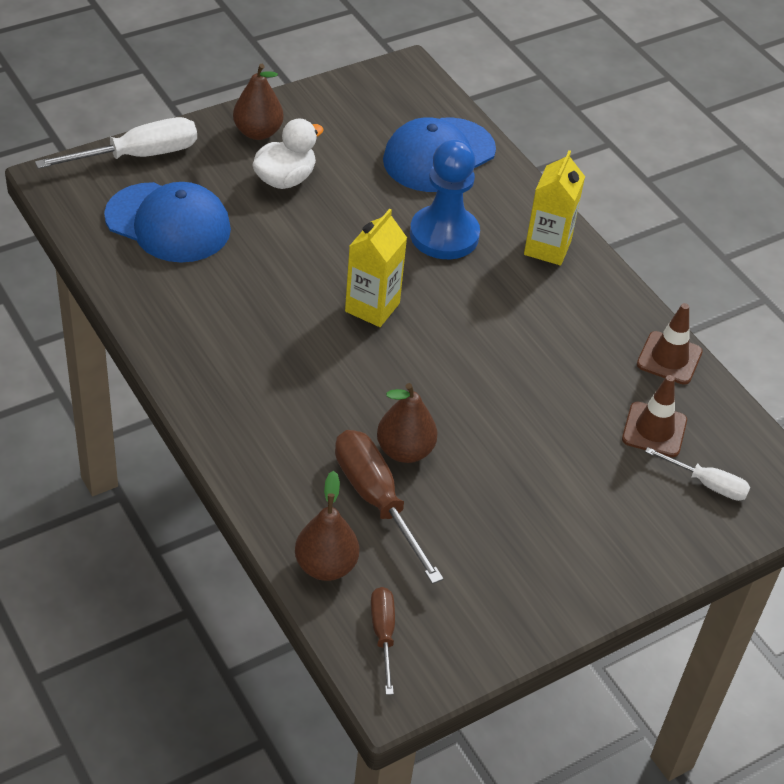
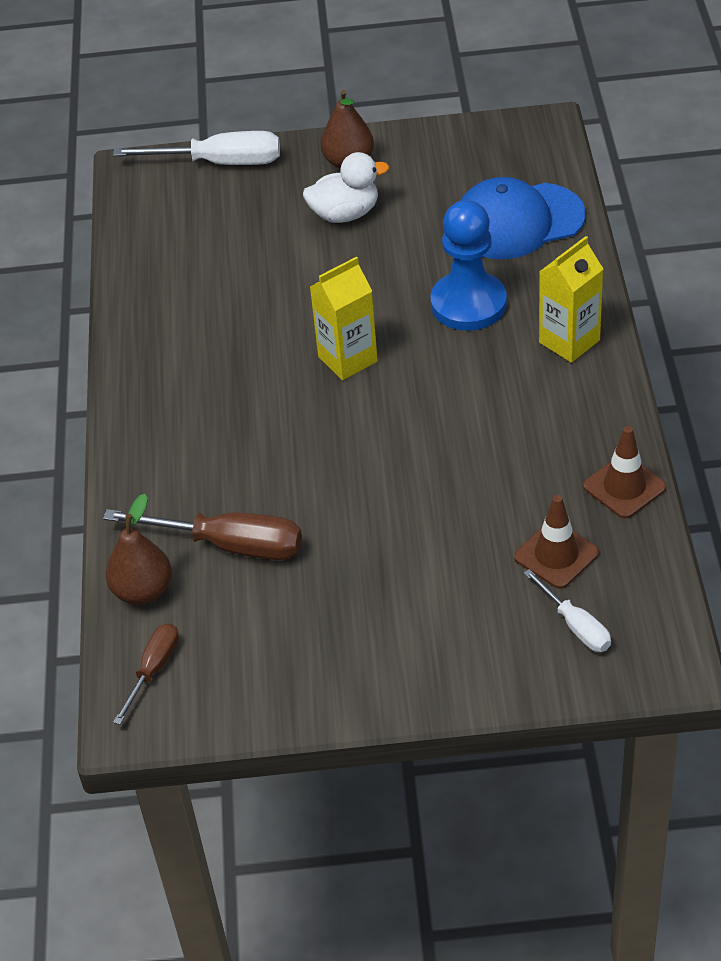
camera: 35 degrees right, 0 degrees up
blue cap [104,182,231,263] -> none
brown screwdriver [335,430,444,584] -> brown screwdriver turned 105 degrees clockwise [103,509,302,560]
brown pear [377,383,437,463] -> none

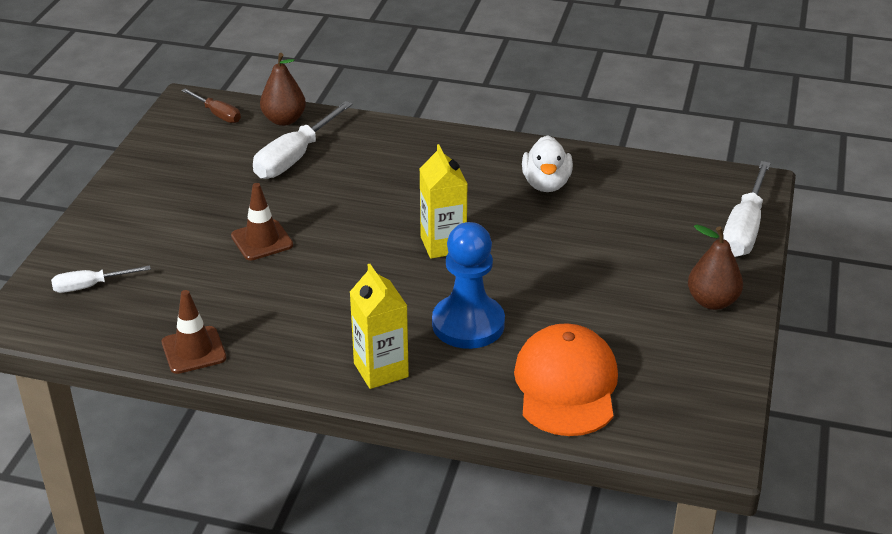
camera: 105 degrees right, 10 degrees down
brown screwdriver [103,509,302,560] -> white screwdriver [253,101,353,179]
white duck [303,152,389,223] -> white duck moved to [522,135,573,192]
blue cap [460,177,586,259] -> orange cap [514,323,618,436]
brown traffic cone [514,495,599,589] -> brown traffic cone moved to [231,183,293,260]

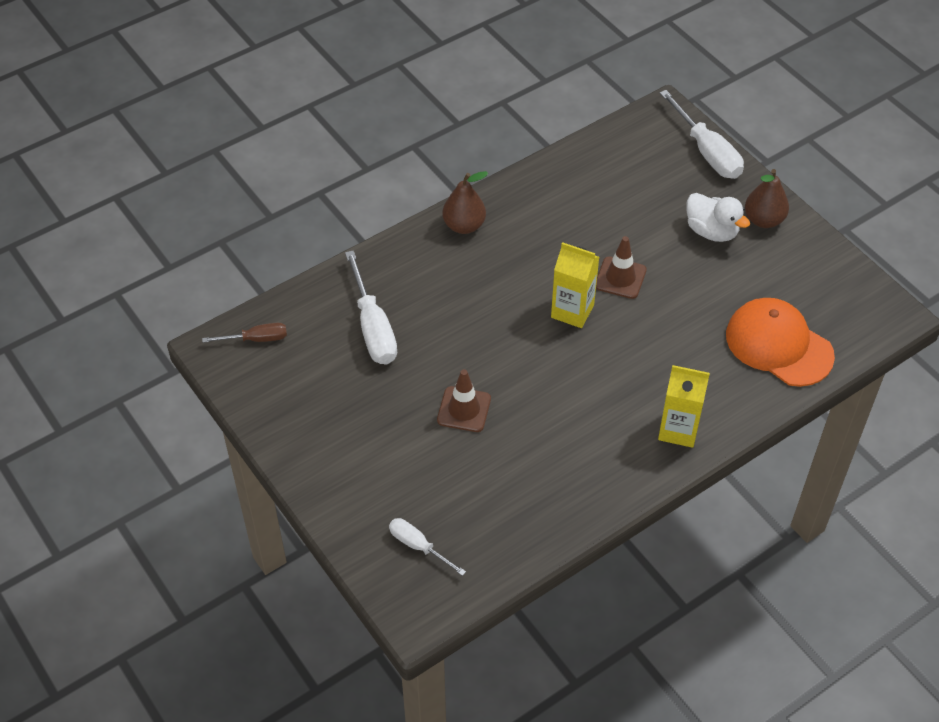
camera: 50 degrees left, 15 degrees up
white screwdriver [51,265,151,293] -> white screwdriver turned 105 degrees clockwise [389,518,466,576]
brown traffic cone [162,290,227,374] -> brown traffic cone moved to [596,236,647,299]
brown pear [260,53,306,126] -> brown pear moved to [442,171,488,234]
blue pawn [432,222,505,349] -> none
white duck [522,135,573,192] -> white duck moved to [686,193,750,242]

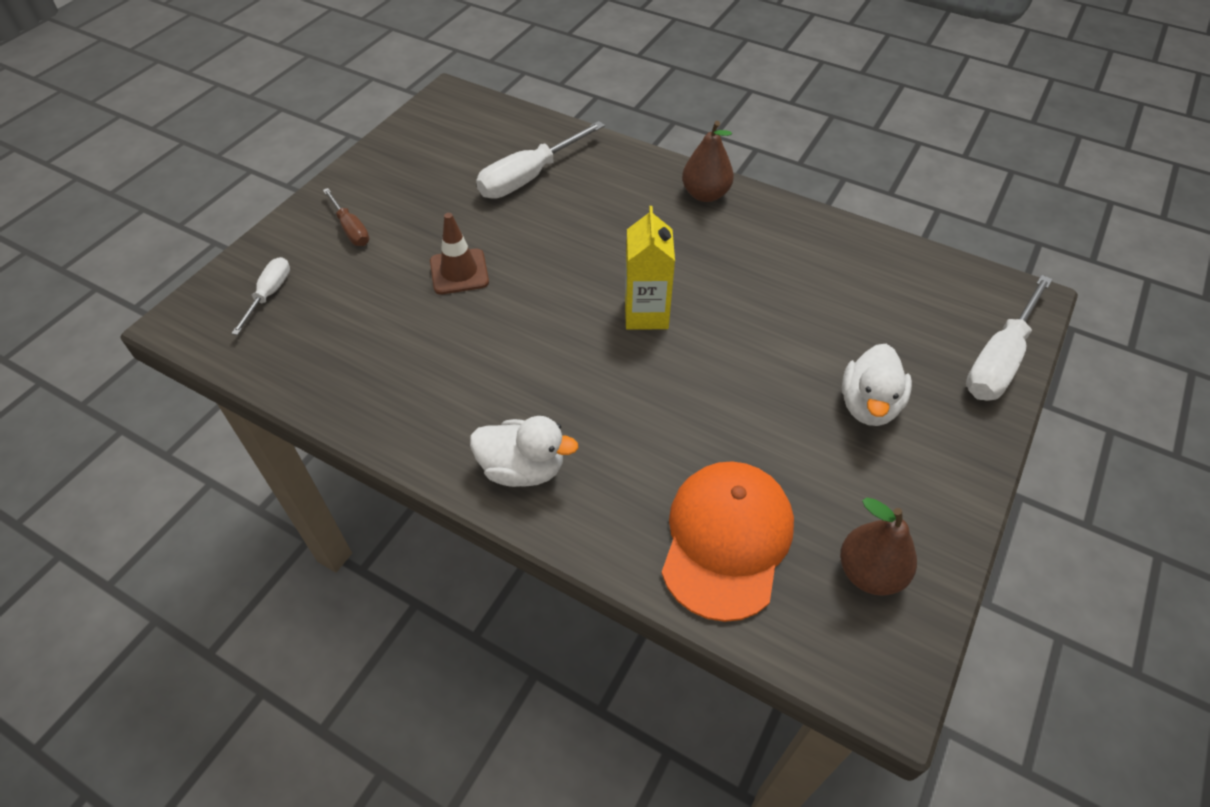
camera: 65 degrees right, 0 degrees up
brown screwdriver [202,323,287,343] -> brown screwdriver moved to [323,188,370,246]
brown traffic cone [596,236,647,299] -> none
yellow carton [658,365,710,448] -> white duck [470,416,579,487]
brown pear [745,169,789,228] -> brown pear moved to [840,498,917,596]

